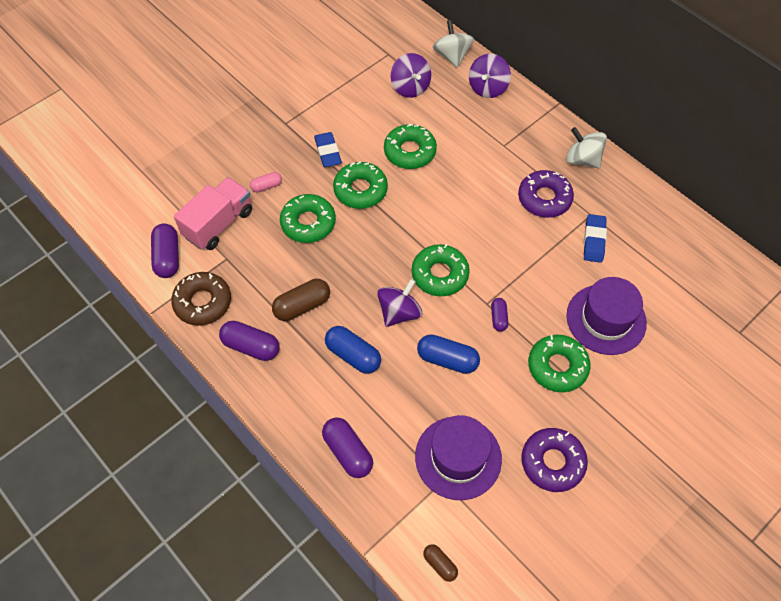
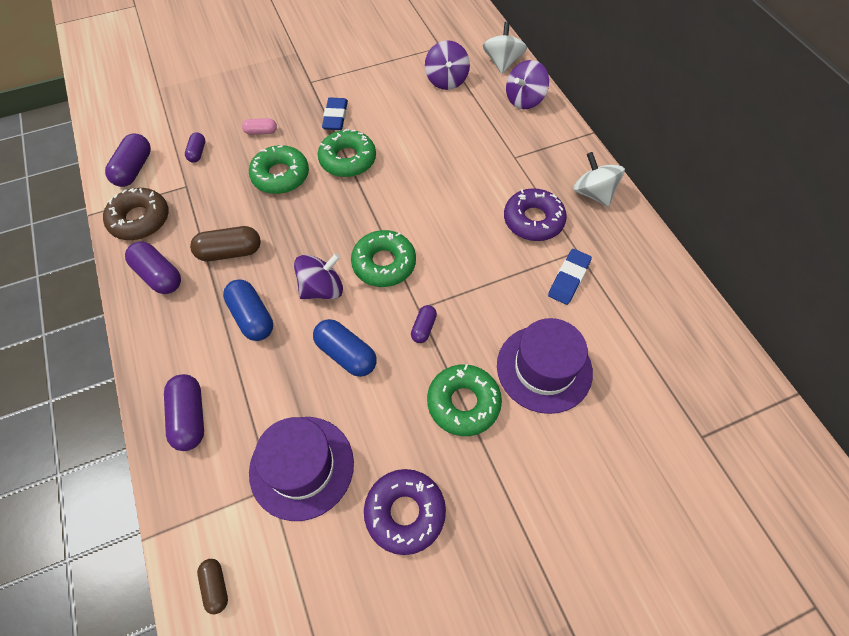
camera: 20 degrees right, 0 degrees up
pink truck [174,177,252,250] -> purple capsule [185,132,205,163]
green donut [384,124,437,169] -> none

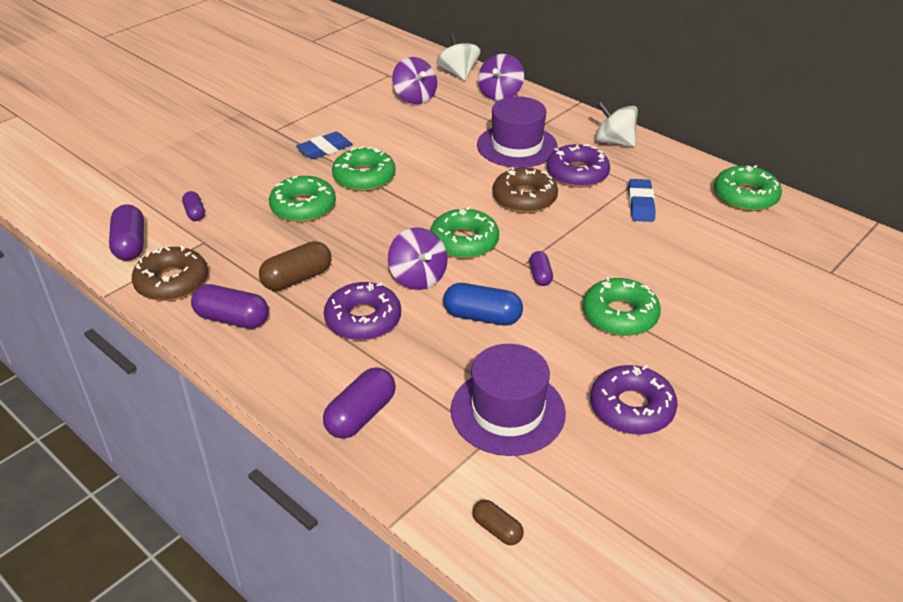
camera: 25 degrees left, 20 degrees down
purple capsule [164,374,204,451] -> purple capsule turned 75 degrees clockwise [323,367,396,439]
blue capsule [223,280,273,341] -> purple donut [324,282,401,341]
pink capsule [242,118,277,135] -> none
purple spinning top [294,253,343,299] -> purple spinning top turned 120 degrees clockwise [388,227,447,290]
blue eraser [322,97,348,130] -> blue eraser turned 75 degrees clockwise [296,132,353,159]
purple hat [497,318,593,414] -> purple hat moved to [477,96,558,168]
none -> brown donut [492,167,558,213]
none -> green donut [714,165,782,211]

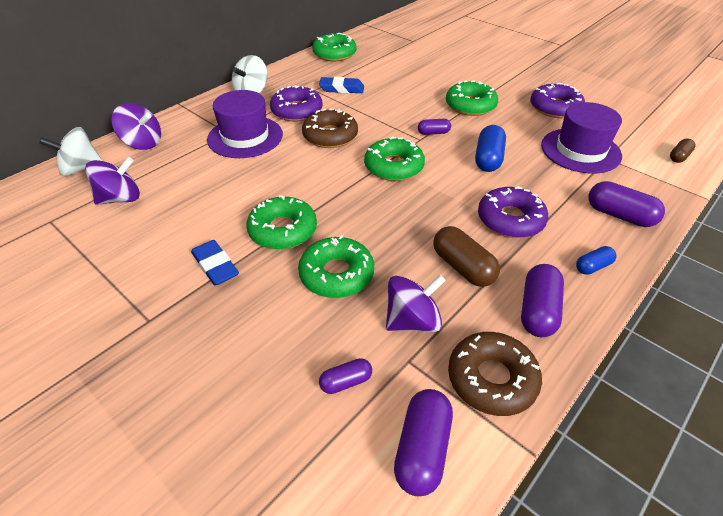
camera: 90 degrees left, 5 degrees up
purple capsule [109,204,144,261] -> purple capsule turned 60 degrees counterclockwise [394,389,453,496]
purple spinning top [388,227,447,290] -> purple spinning top moved to [386,275,446,332]
none -> blue capsule [576,246,617,275]

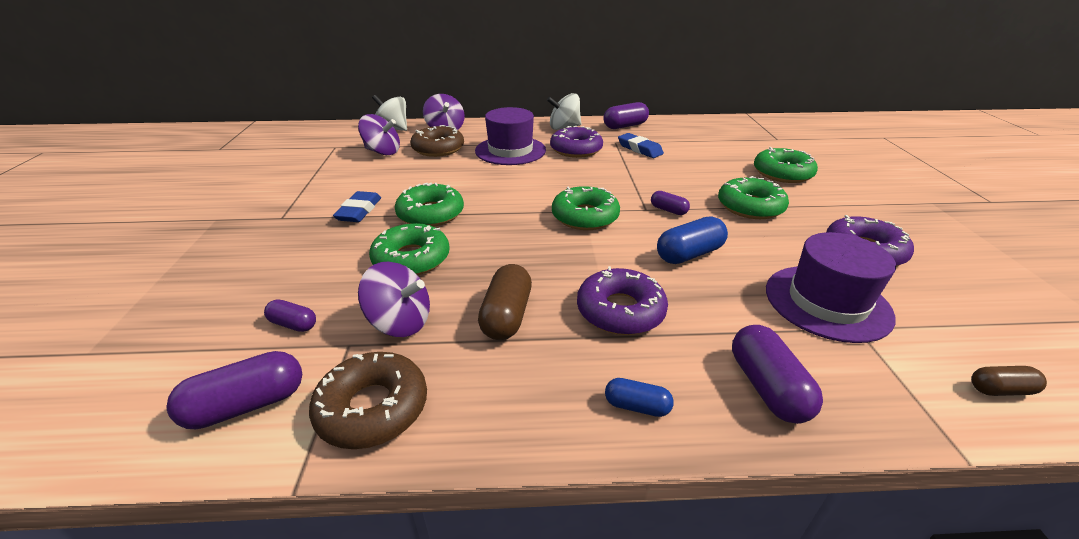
camera: 45 degrees right, 10 degrees down
brown donut [302,108,358,148] -> brown donut moved to [410,125,464,157]
green donut [312,33,357,61] -> green donut moved to [754,147,818,183]
purple capsule [521,264,564,337] -> purple capsule moved to [603,102,649,129]

